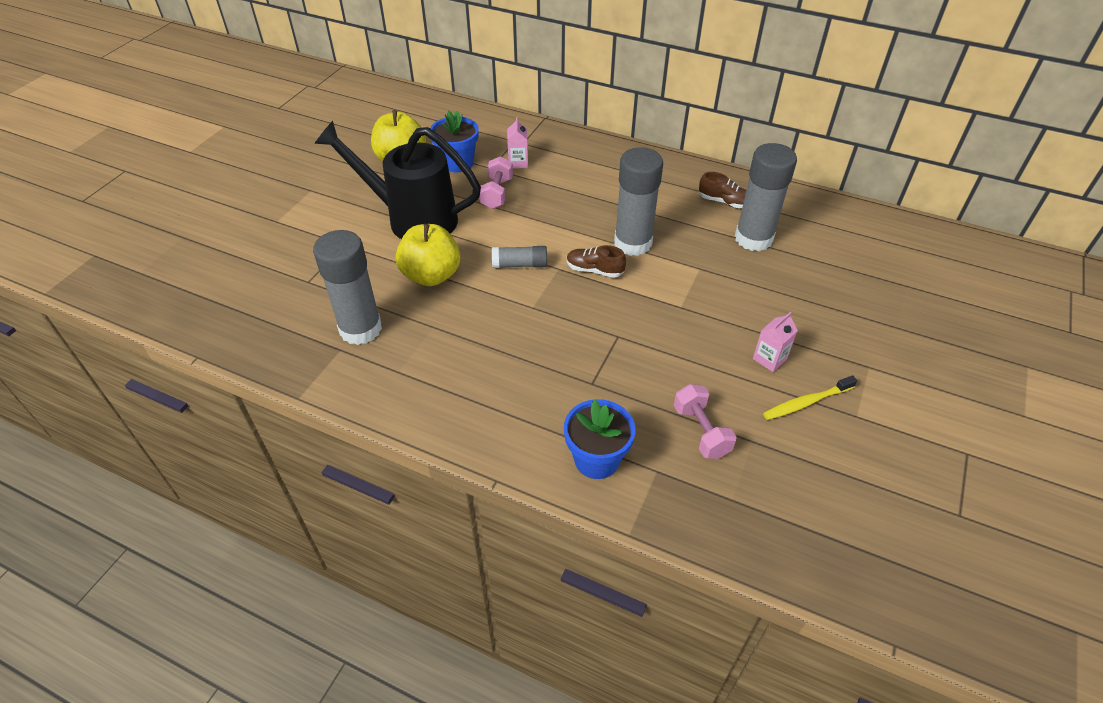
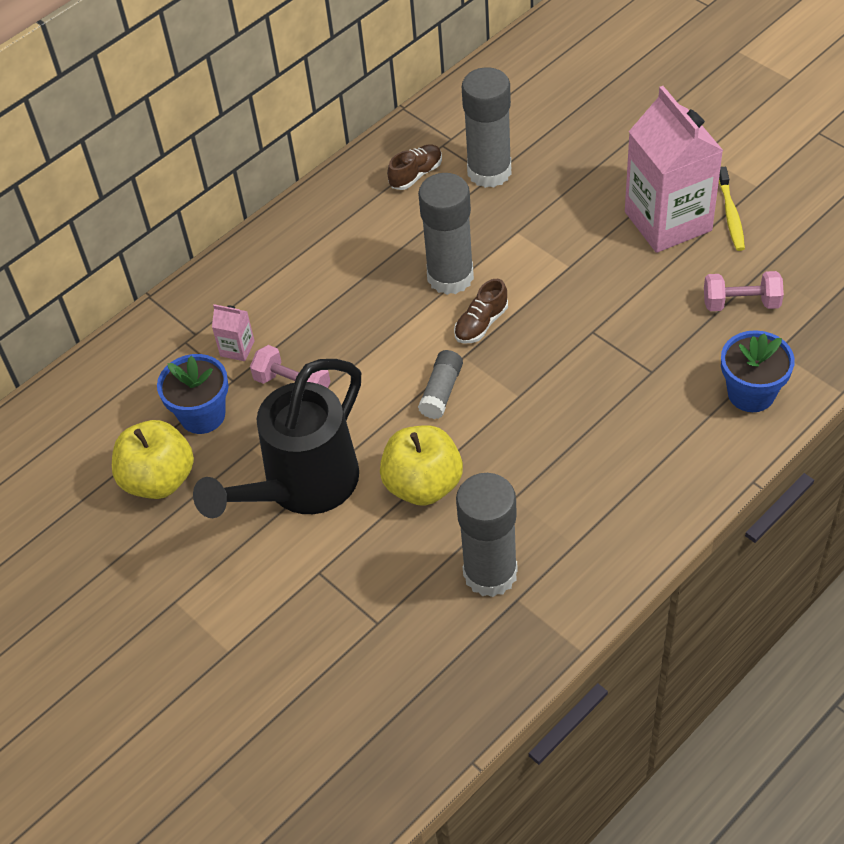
camera: 65 degrees left, 5 degrees up
pink carton [753,312,798,372] -> pink carton [625,86,723,253], size x2.47

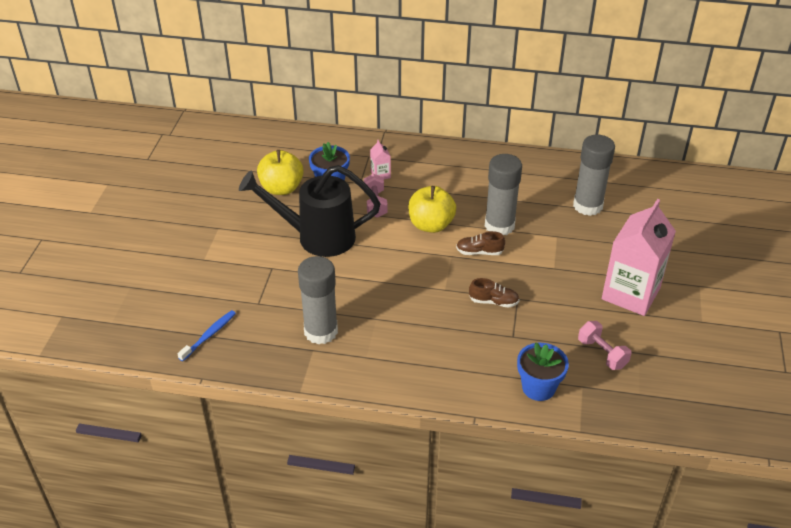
camera: 50 degrees right, 10 degrees down
yellow apple [380,425,463,506] -> yellow apple moved to [408,186,456,233]
brown shoe [387,144,442,190] -> brown shoe moved to [469,278,519,308]
grey glue stick [418,350,463,419] -> none
yellow toothbrush [719,167,745,251] -> none
none -> blue toothbrush [177,310,236,361]

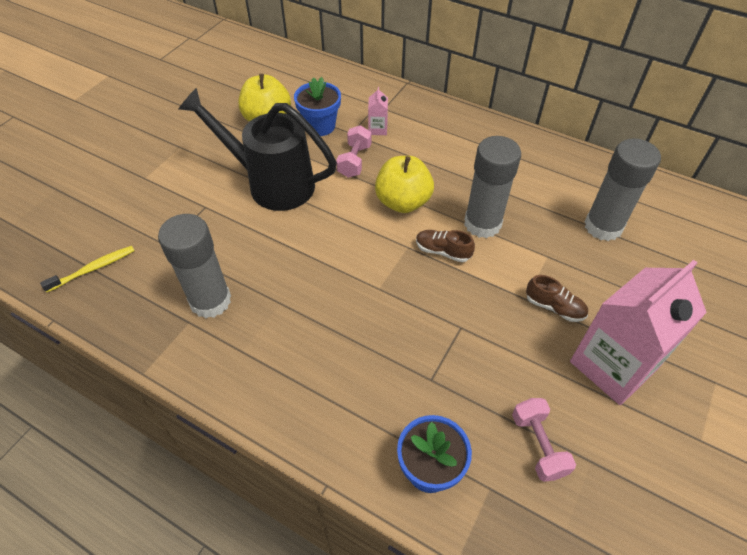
camera: 20 degrees right, 10 degrees up
blue toothbrush [177,310,236,361] -> yellow toothbrush [40,246,135,292]
brown shoe [469,278,519,308] -> brown shoe moved to [526,275,588,322]

